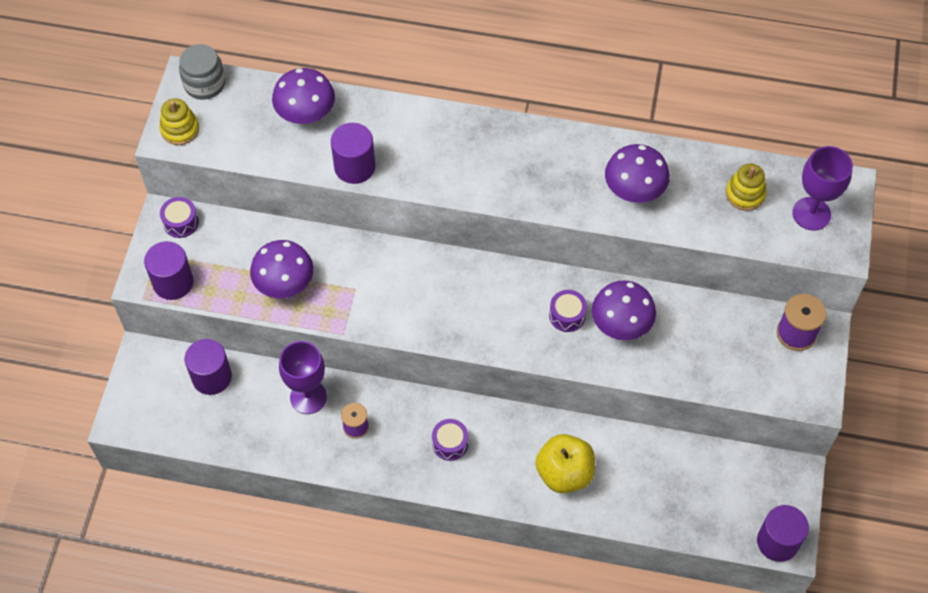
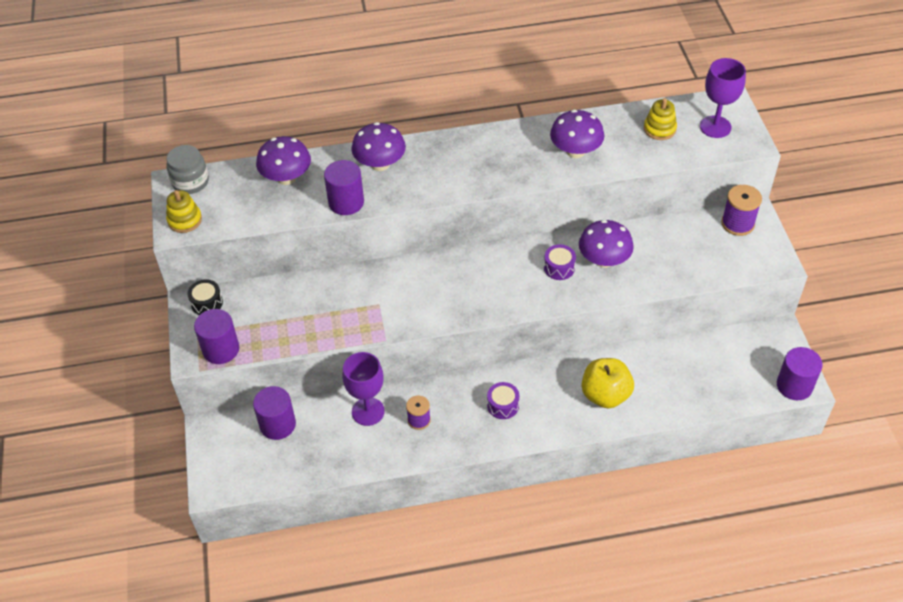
camera: 20 degrees left, 10 degrees down
purple drum [160,197,199,238] -> black drum [187,279,223,315]
purple mushroom [250,240,314,298] -> purple mushroom moved to [351,122,406,171]

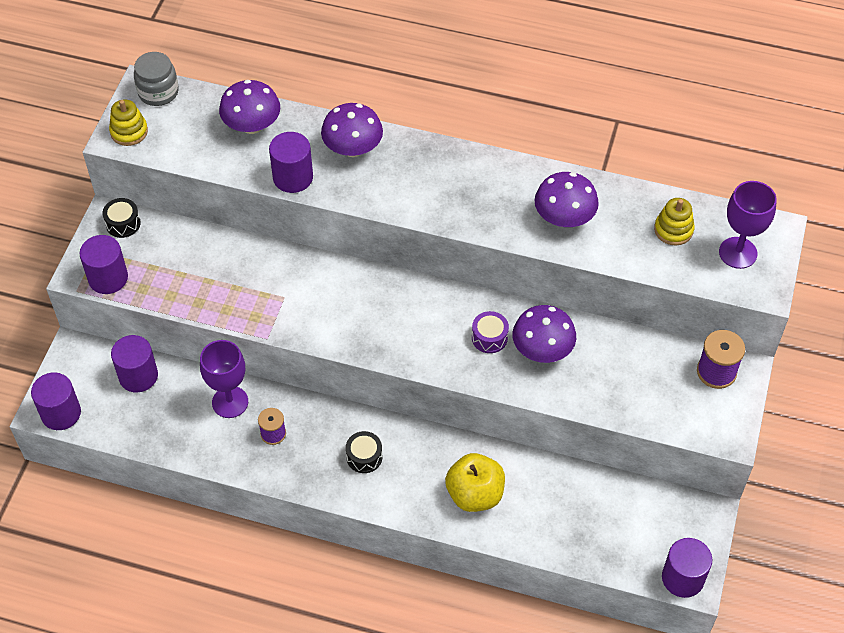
camera: 25 degrees right, 5 degrees up
purple drum [487,382,519,419] -> black drum [346,431,382,473]
none -> purple cylinder [31,372,81,430]

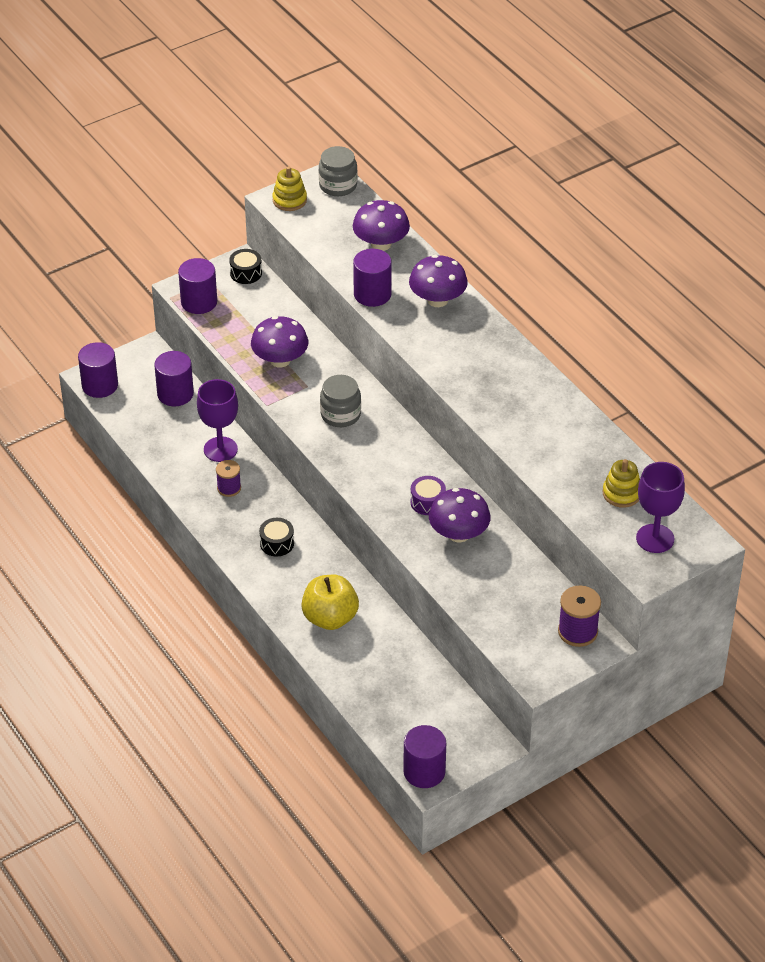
camera: 40 degrees right, 10 degrees down
purple mushroom [535,172,599,227] -> purple mushroom moved to [251,316,308,367]
none -> grey jar [320,375,361,427]

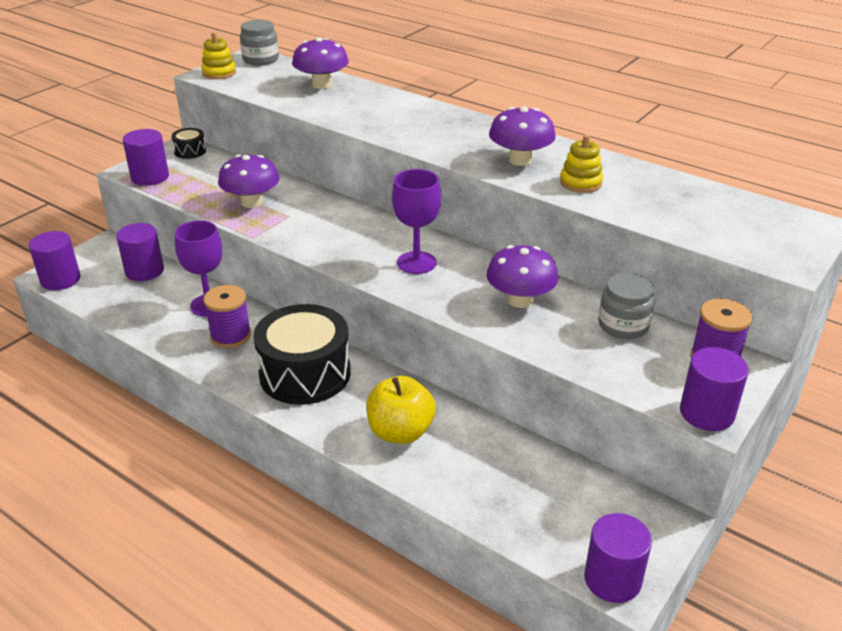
camera: 20 degrees left, 10 degrees down
purple spool [216,460,241,497] -> purple spool [203,285,251,348], size x1.51
black drum [259,518,294,557] -> black drum [253,304,351,405], size x2.32
grey jar [320,375,361,427] -> grey jar moved to [599,273,654,339]
purple cylinder [353,249,392,307] -> purple cylinder moved to [680,347,749,431]
purple mushroom [409,255,468,307] -> purple mushroom moved to [489,107,556,166]
purple drum [410,476,446,515] -> none
yellow stacking toy [603,459,640,508] -> yellow stacking toy moved to [560,135,603,193]
purple goblet [636,462,685,553] -> purple goblet moved to [392,169,441,274]

